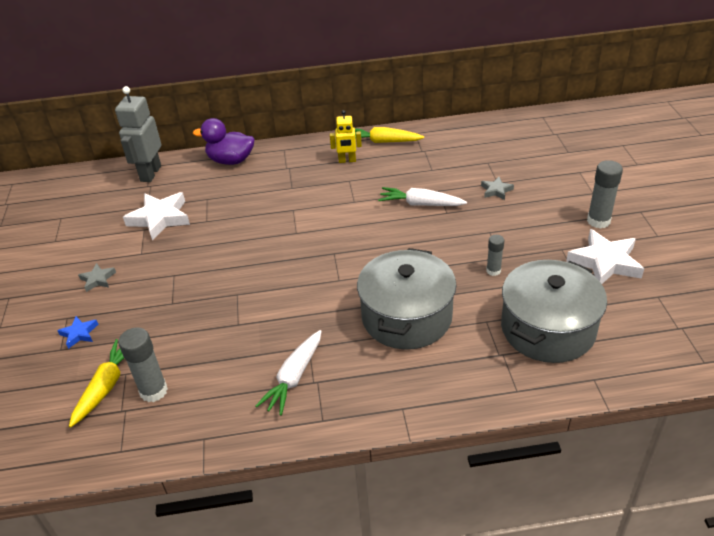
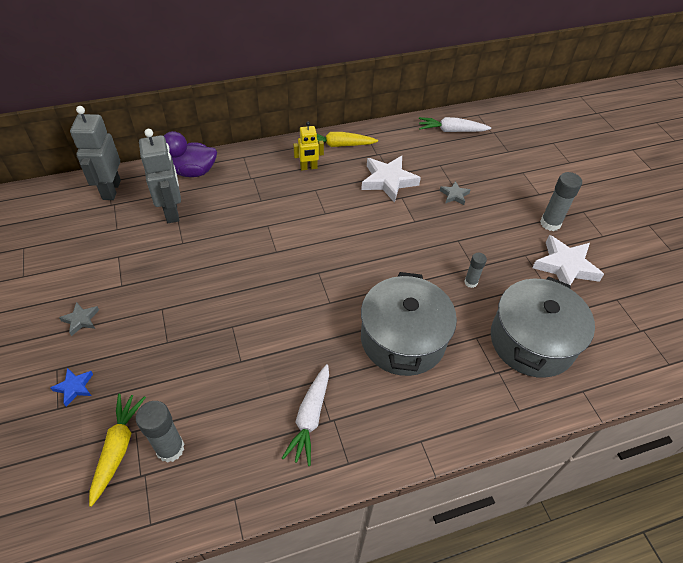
camera: 15 degrees left, 10 degrees up
white star [123,192,190,241] -> white star moved to [361,156,421,203]
white carrot [378,187,467,206] -> white carrot moved to [419,117,491,132]
none -> grey robot [139,129,181,223]

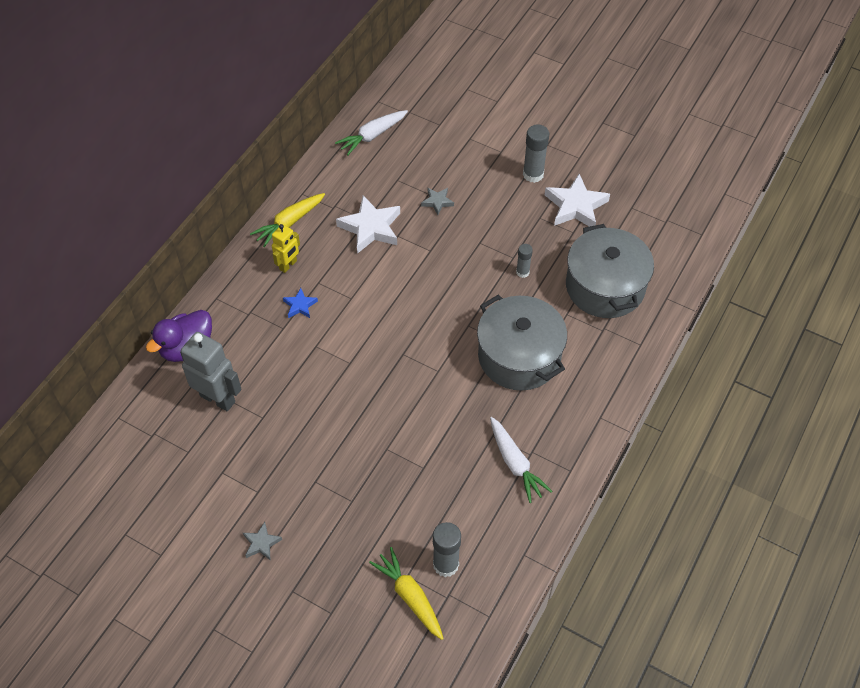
camera: 40 degrees left, 5 degrees up
blue star [51,368,93,407] -> blue star moved to [283,288,318,318]
grey robot [70,106,121,200] -> none

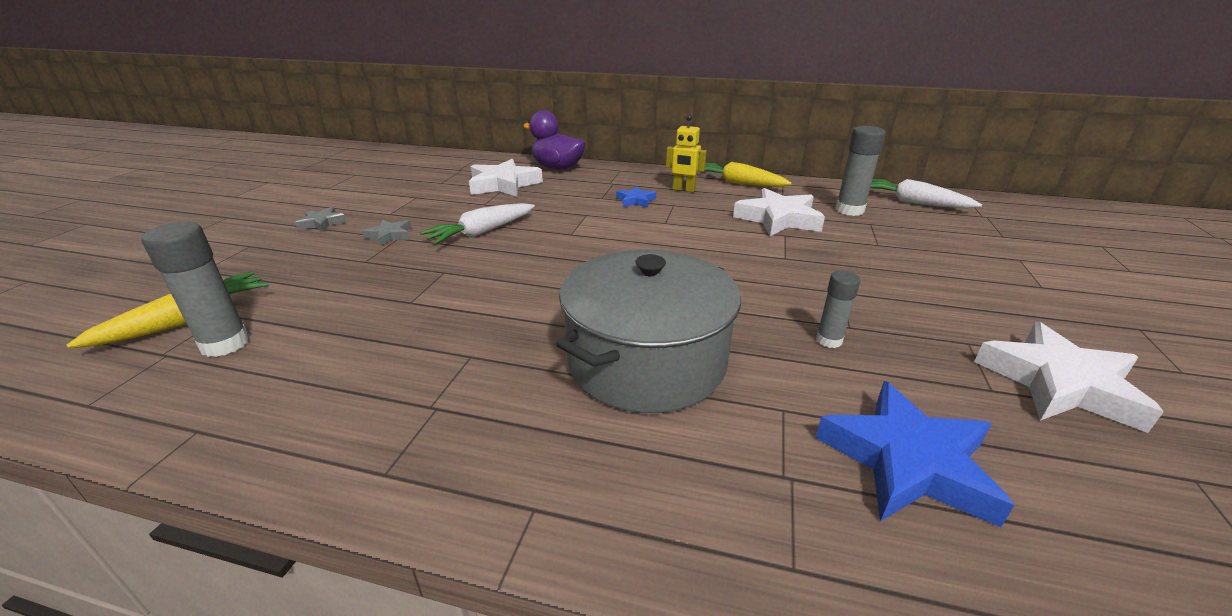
camera: 75 degrees right, 25 degrees down
grey robot [180,332,242,412] -> white star [469,159,543,197]
grey star [421,188,454,215] -> grey star moved to [362,219,411,246]
white carrot [490,417,552,503] -> white carrot moved to [419,203,535,245]
grey glue stick [523,124,549,183] -> grey glue stick moved to [835,126,886,216]
grey pot [566,224,654,318] -> blue star [816,381,1014,528]

